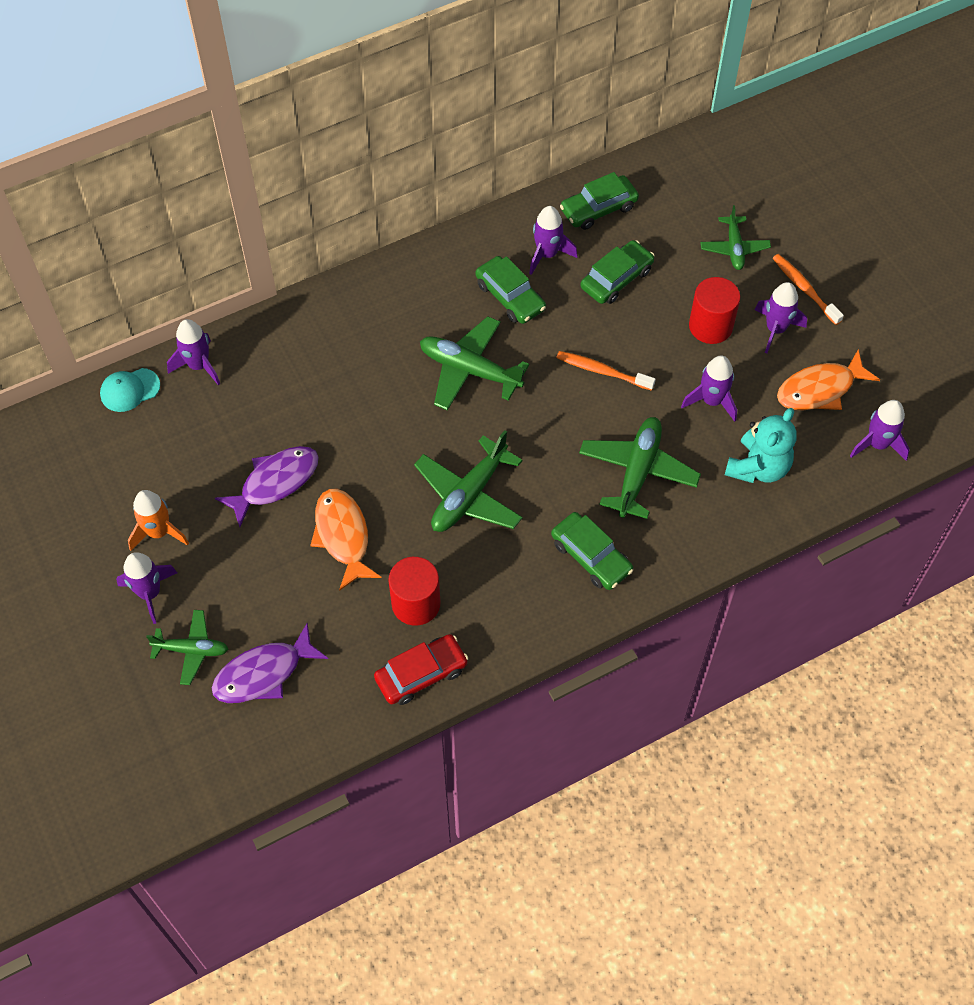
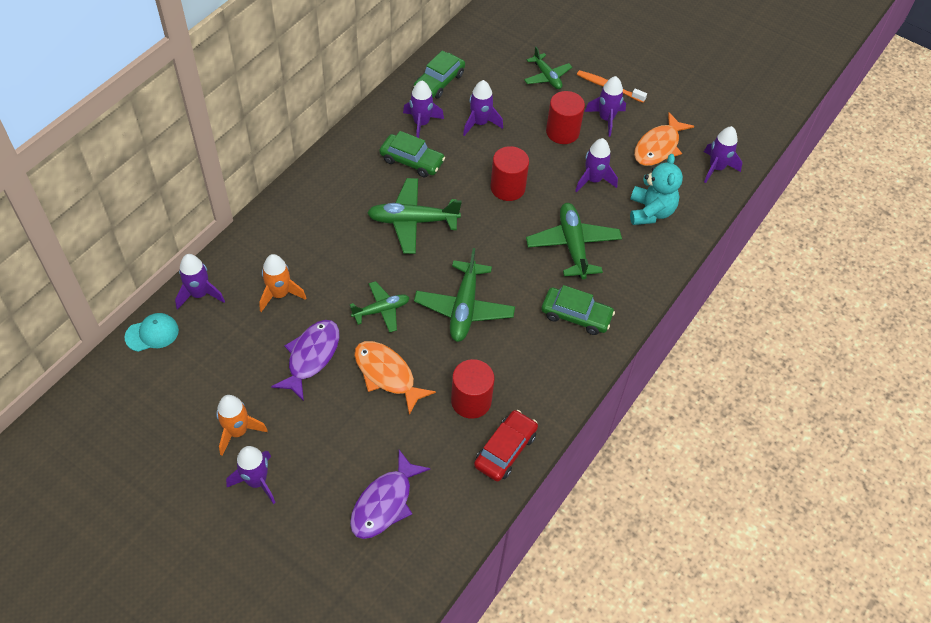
camera: 30 degrees left, 5 degrees down
turquoise cap [100,368,160,412] -> turquoise cap turned 150 degrees counterclockwise [125,313,179,352]
green plane [146,610,228,685] -> green plane moved to [350,281,410,333]
orange toothbrush [556,351,656,391] -> red cylinder [491,146,529,201]
green car [580,240,654,304] -> purple rocket [463,80,503,136]
none -> orange rocket [259,254,306,312]

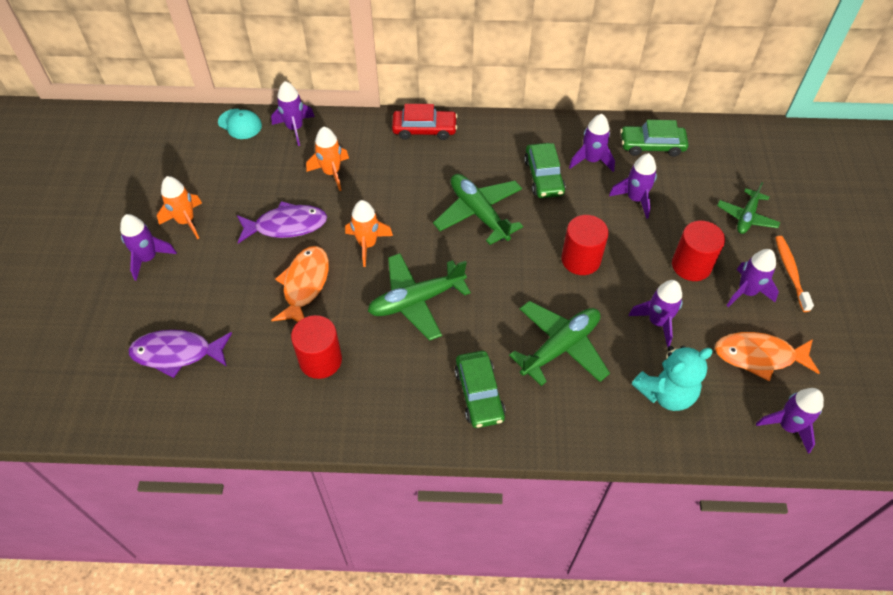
camera: 60 degrees right, 0 degrees up
green plane [350,281,410,333] -> orange rocket [345,200,393,267]
red car [474,410,538,482] -> red car moved to [392,104,457,140]

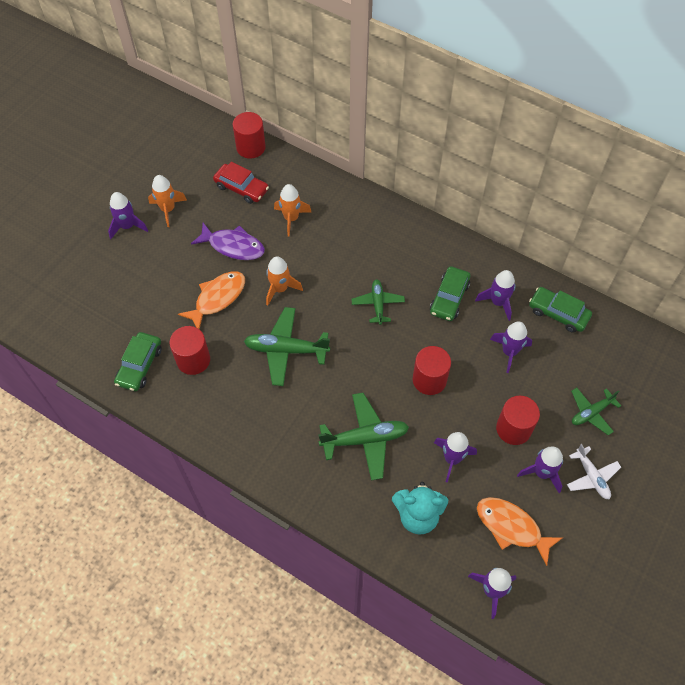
camera: 30 degrees right, 5 degrees up
purple fish [128,330,232,378] -> none
turquoise cap [218,109,262,139] -> red cylinder [232,112,266,159]
purple rocket [271,81,315,146] -> none
red car [392,104,457,140] -> red car moved to [213,162,269,204]
green plane [433,174,523,245] -> green plane [351,279,405,325], size x0.62
green car [455,351,506,428] -> green car moved to [114,332,162,391]
orange toothbrush [775,236,814,312] -> white plane [567,444,621,499]

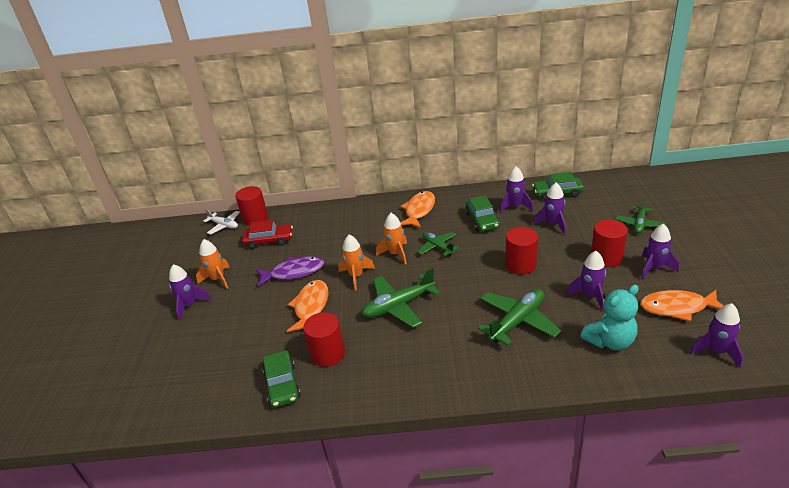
camera: 30 degrees left, 25 degrees down
orange rocket [274,184,312,237] -> orange rocket moved to [376,213,407,265]
white plane [567,444,621,499] -> white plane moved to [203,209,240,234]
none -> orange fish [400,191,435,228]

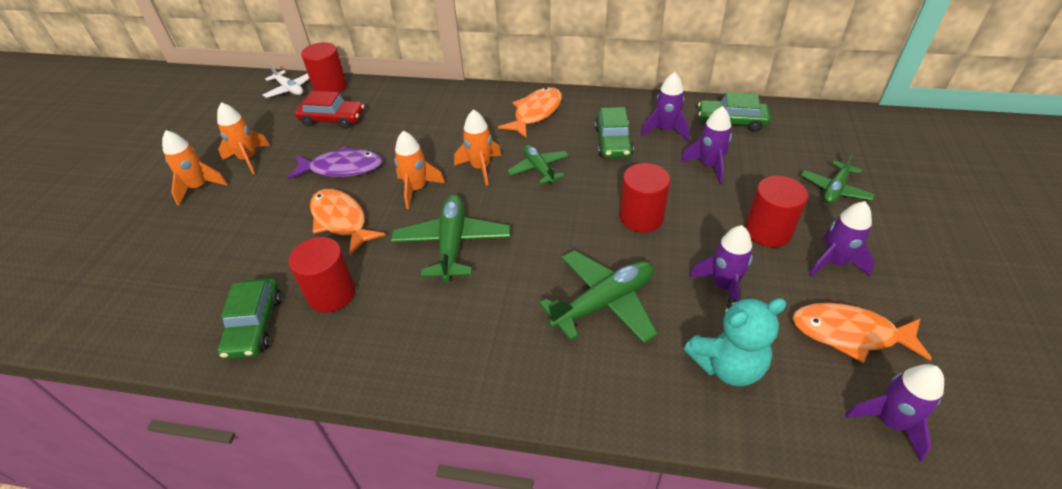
camera: 10 degrees right, 10 degrees up
purple rocket [169,264,211,321] -> orange rocket [162,130,228,206]
orange fish [287,280,329,332] -> orange fish turned 60 degrees counterclockwise [310,189,385,255]
green plane [362,268,440,328] -> green plane turned 105 degrees clockwise [391,194,510,282]

